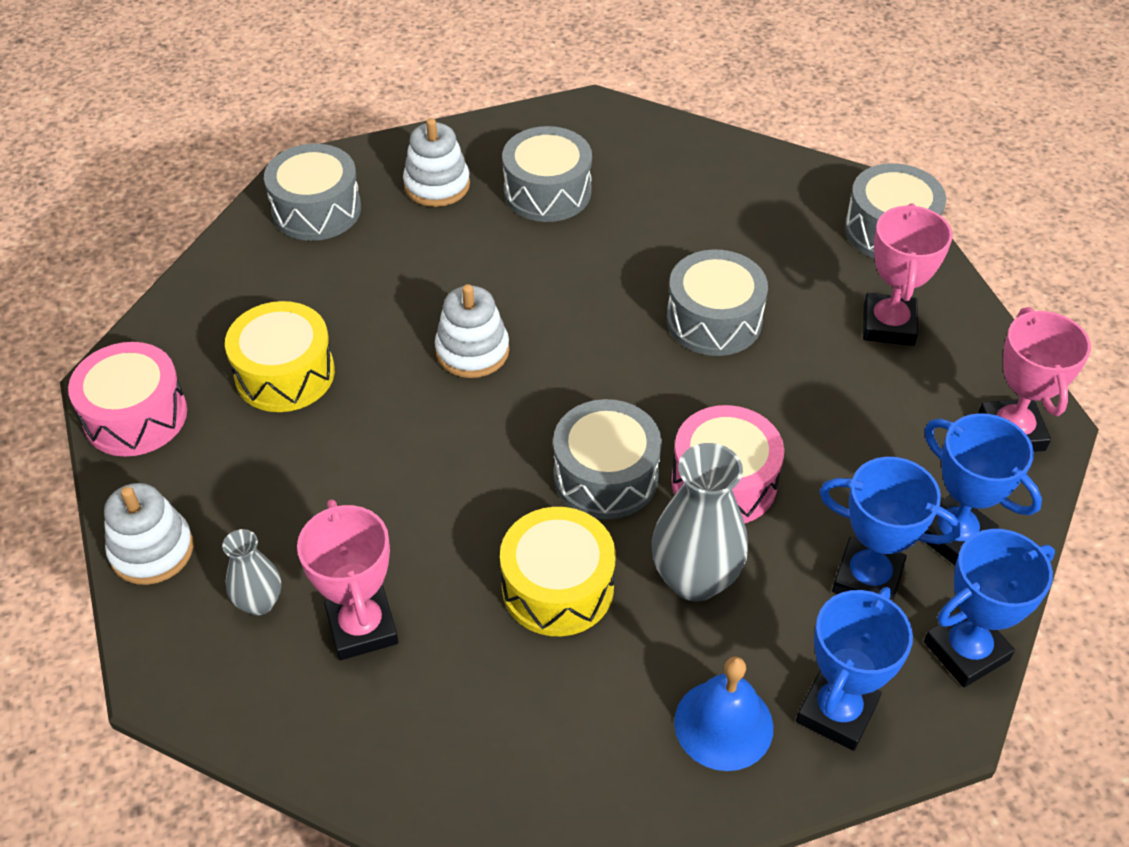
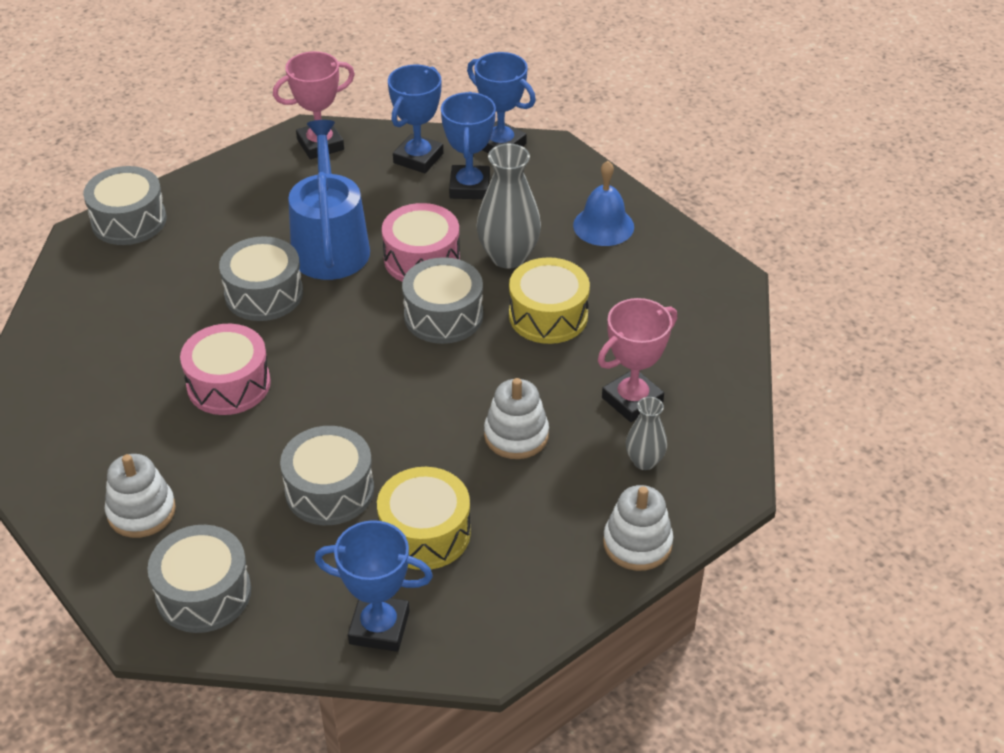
camera: 110 degrees left, 5 degrees down
pink drum [68,342,187,457] -> pink drum moved to [180,324,271,415]
white stacking toy [435,284,509,378] -> white stacking toy moved to [484,378,549,459]
grey drum [502,126,592,222] -> grey drum moved to [280,426,374,525]
blue trophy [796,587,913,751] -> blue trophy moved to [315,520,433,652]
pink trophy [863,203,953,346] -> none
none -> blue watering can [288,120,370,280]

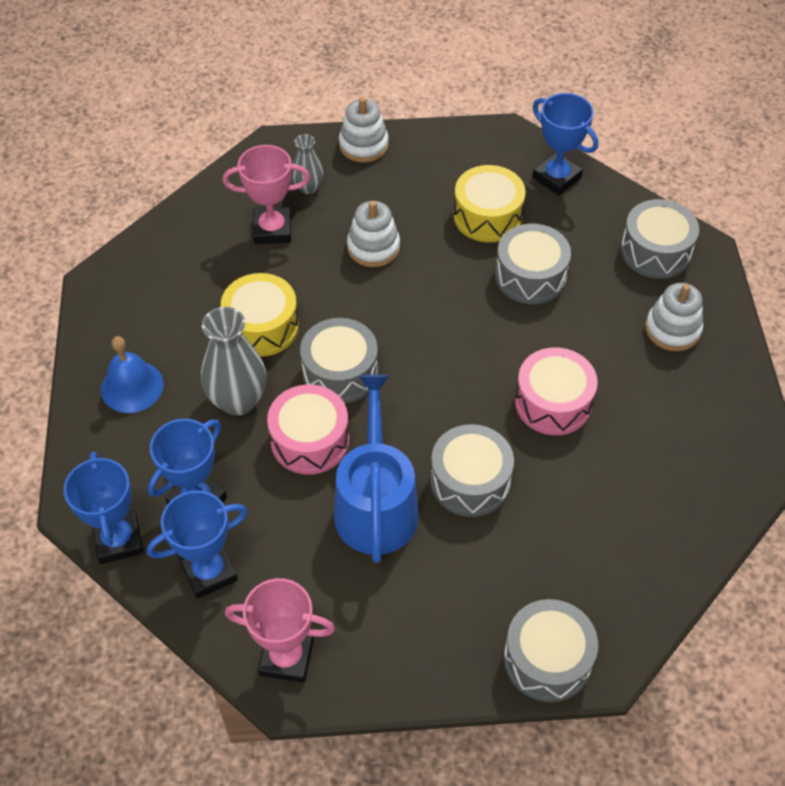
camera: 145 degrees left, 10 degrees up
blue watering can [288,120,370,280] -> blue watering can turned 150 degrees clockwise [334,375,419,563]

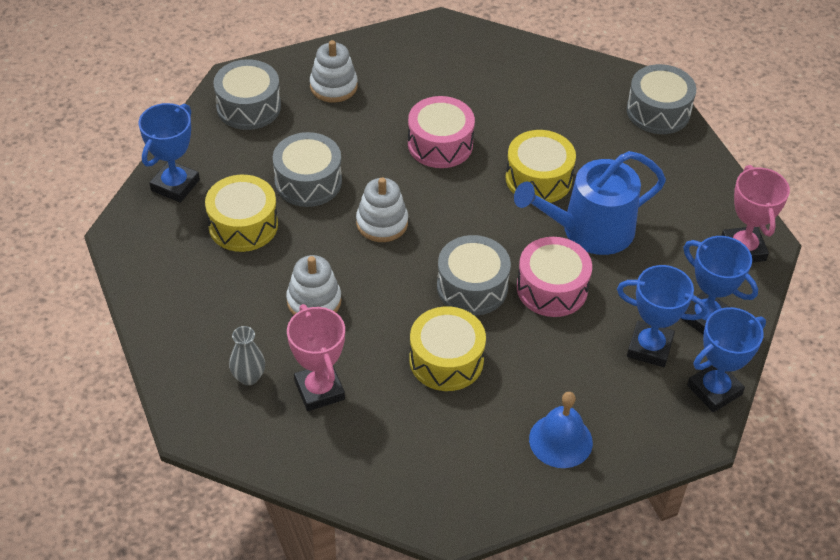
camera: 110 degrees left, 5 degrees down
grey vase [201,307,267,416] -> none
white stacking toy [339,97,389,163] -> white stacking toy moved to [356,178,408,242]
grey drum [430,424,514,517] -> yellow drum [506,130,576,203]

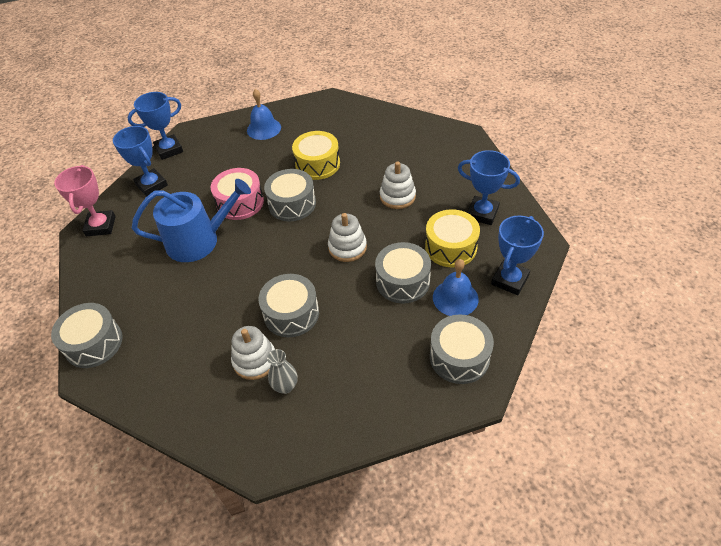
camera: 170 degrees left, 0 degrees up
grey vase [229,326,265,385] -> grey vase moved to [267,349,298,394]
pink trophy [287,304,345,411] -> none
white stacking toy [310,40,358,103] -> white stacking toy moved to [231,326,275,380]
pink drum [408,96,475,168] -> grey drum [258,274,319,337]
yellow drum [506,130,576,203] -> none
blue trophy [617,265,708,367] -> blue trophy moved to [458,150,520,225]
none -> blue bell [433,259,479,316]

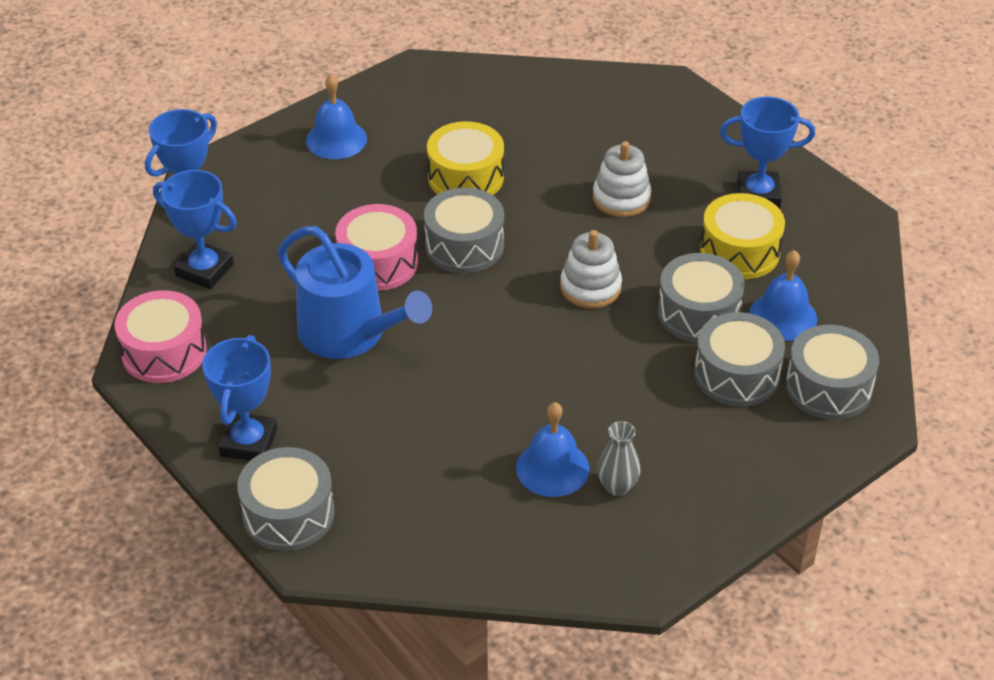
camera: 25 degrees left, 5 degrees down
pink trophy [54,165,116,236] -> pink drum [115,290,207,383]
blue watering can [132,179,251,262] -> blue watering can turned 75 degrees clockwise [277,226,432,359]
white stacking toy [231,326,275,380] -> blue bell [516,402,590,497]
grey drum [258,274,319,337] -> grey drum moved to [694,312,785,407]
blue trophy [491,216,544,295] -> blue trophy moved to [202,335,277,461]

